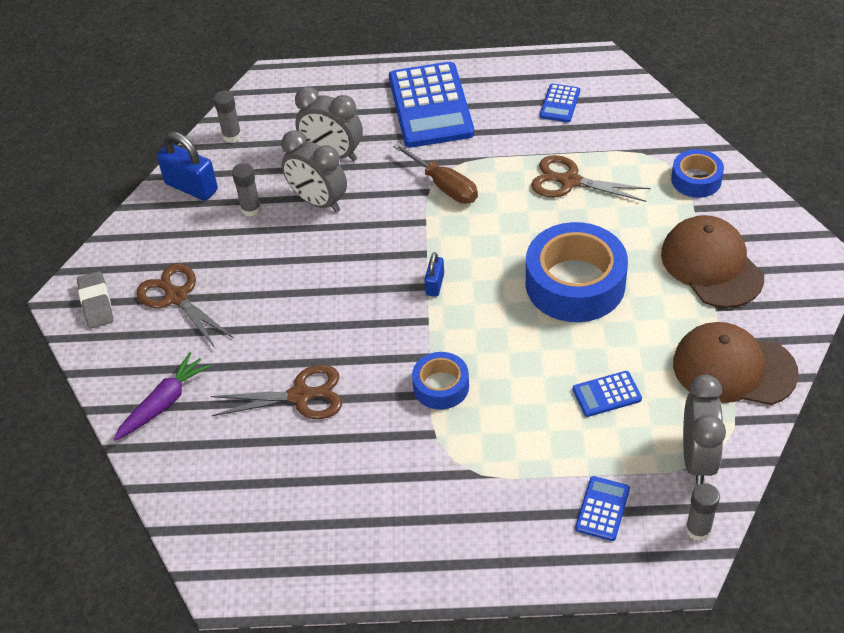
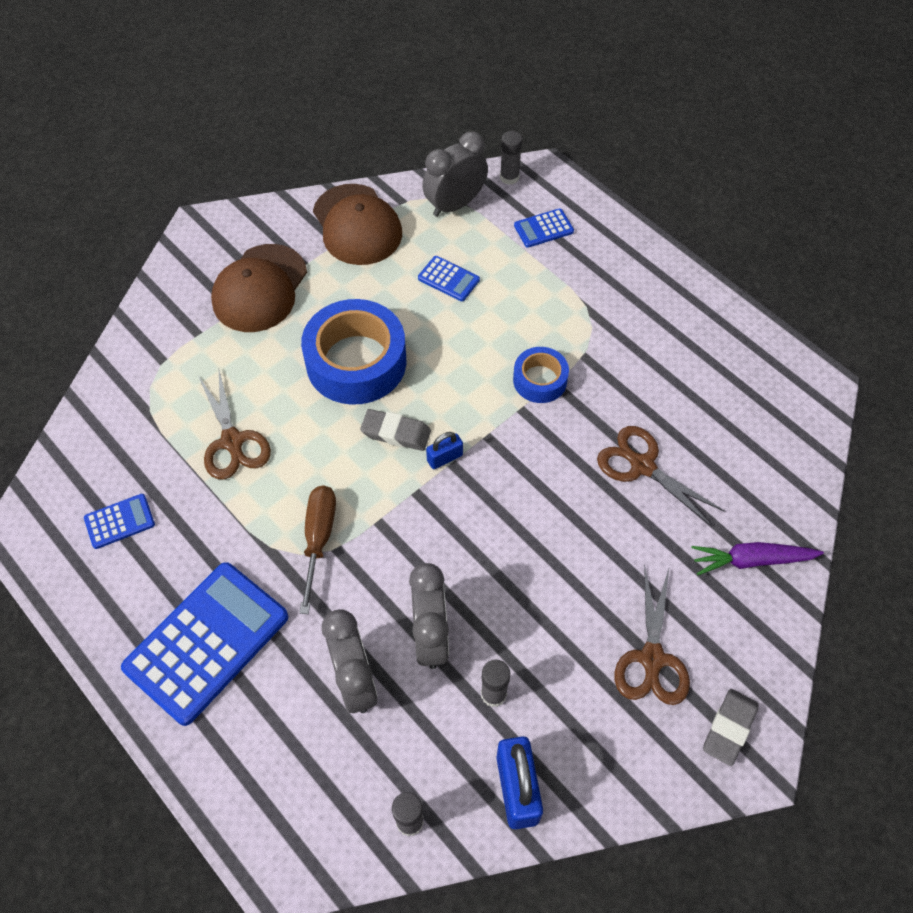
camera: 135 degrees left, 10 degrees up
blue tape [671,149,724,198] -> none
none -> grey eraser [360,409,431,451]

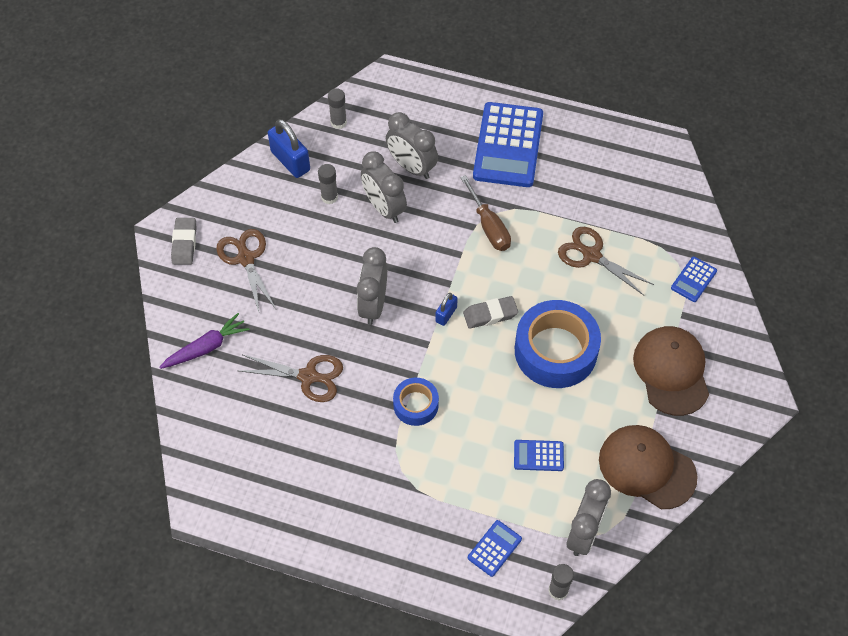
camera: 150 degrees right, 0 degrees up
blue calculator [84,494,155,549] -> blue calculator moved to [671,256,717,302]
none -> grey clock [357,247,387,325]

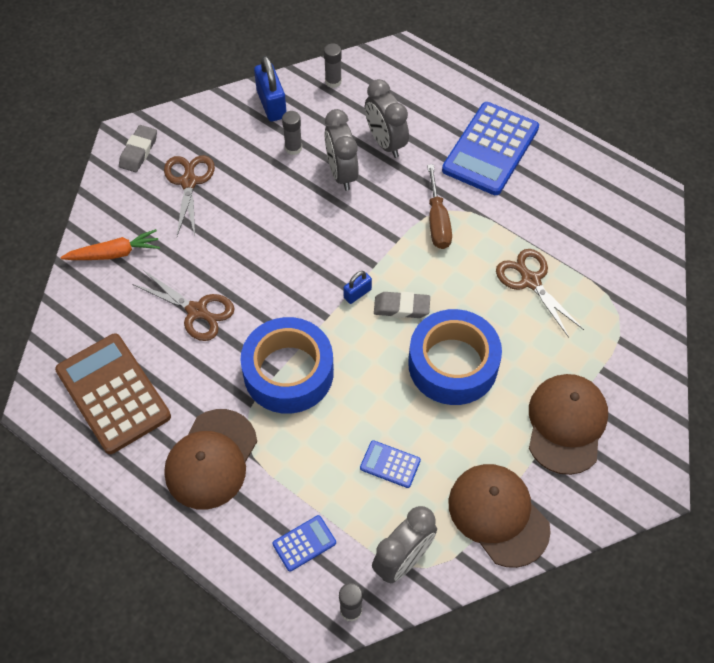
camera: 20 degrees right, 0 degrees up
purple carrot [159,313,250,369] -> orange carrot [60,229,160,260]
grey clock [357,247,387,325] -> none
blue tape [393,378,439,426] -> blue tape [241,317,334,414], size x1.88
blue calculator [671,256,717,302] -> none
none -> brown calculator [55,333,171,454]
none -> brown cap [164,409,257,510]

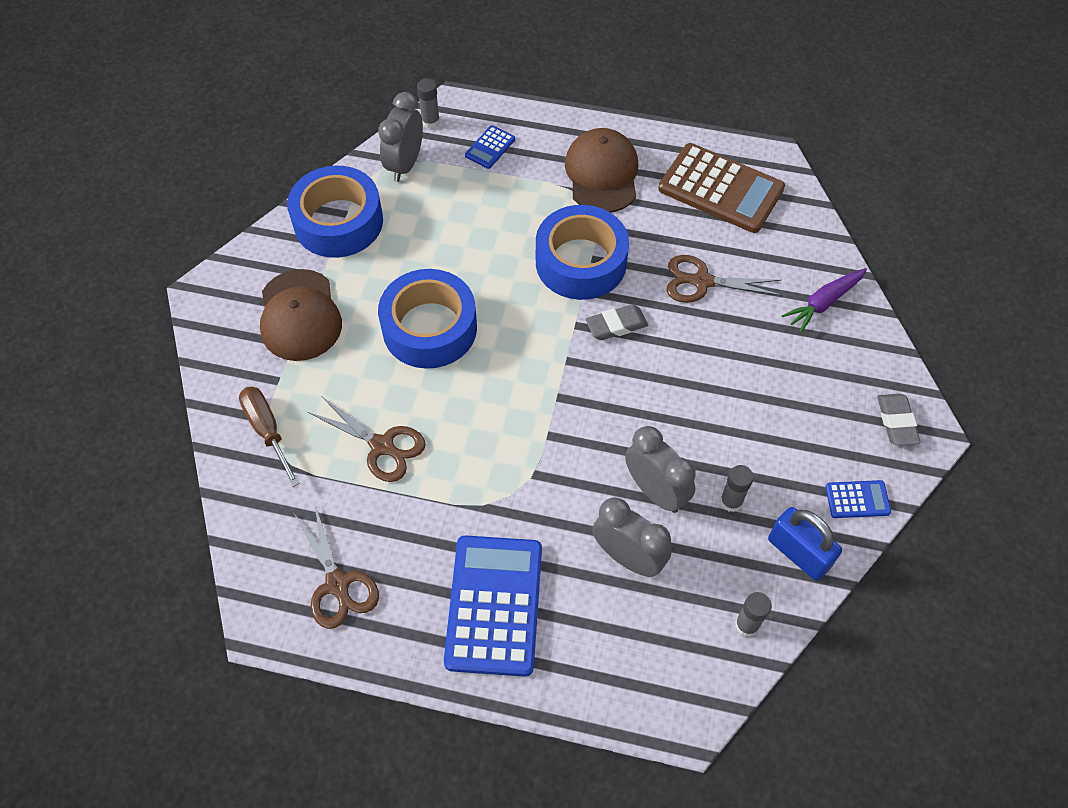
camera: 155 degrees right, 0 degrees up
orange carrot [60,229,160,260] -> purple carrot [782,268,867,333]
brown scissors [164,155,215,236] -> brown scissors moved to [294,503,379,629]
blue padlock [343,271,372,304] -> none
blue calculator [360,440,421,488] -> blue calculator moved to [825,480,891,518]
grey eraser [374,292,430,318] -> grey eraser moved to [586,304,648,340]
brown screwdriver [427,164,452,249] -> brown screwdriver moved to [239,387,300,487]
brown cap [449,464,551,568] -> blue tape [287,166,383,258]

